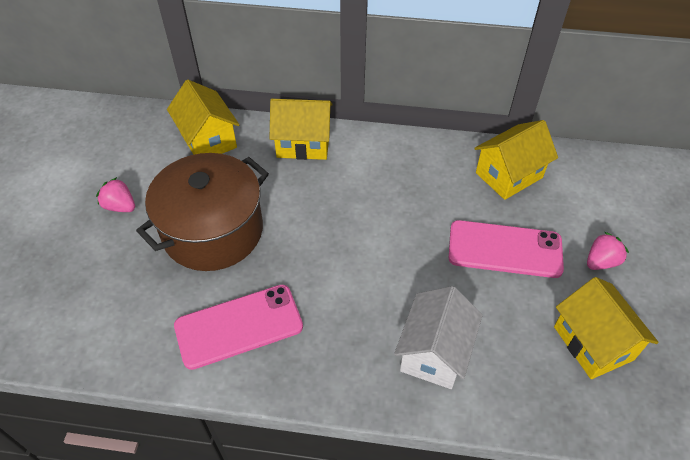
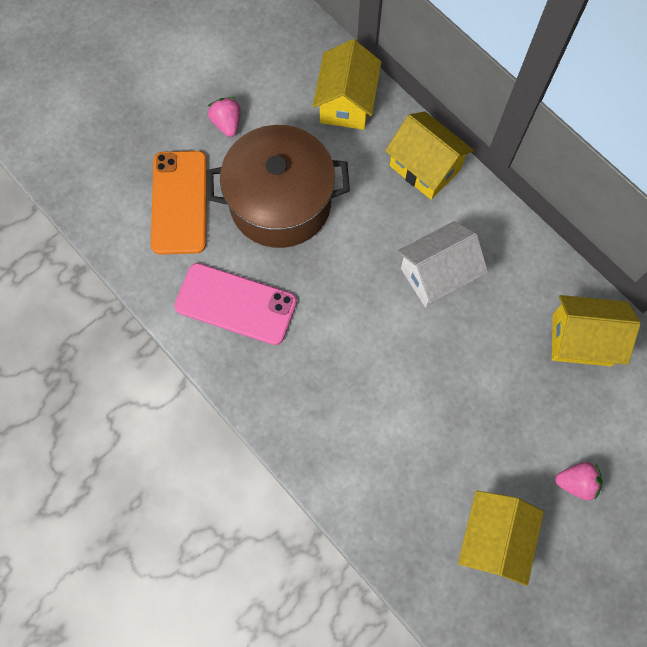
camera: 40 degrees right, 20 degrees up
white house [394,286,483,389] -> white house moved to [397,221,488,307]
pink phone [449,220,564,278] -> none
none -> orange phone [151,151,207,254]

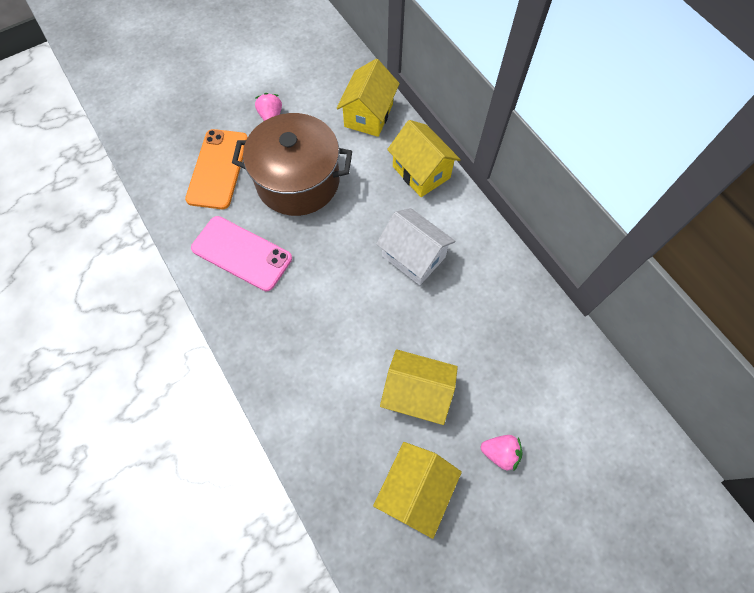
camera: 10 degrees right, 5 degrees down
white house [397,221,488,307] -> white house turned 60 degrees clockwise [376,208,455,285]
yellow house [552,295,640,366] -> yellow house moved to [380,349,458,425]

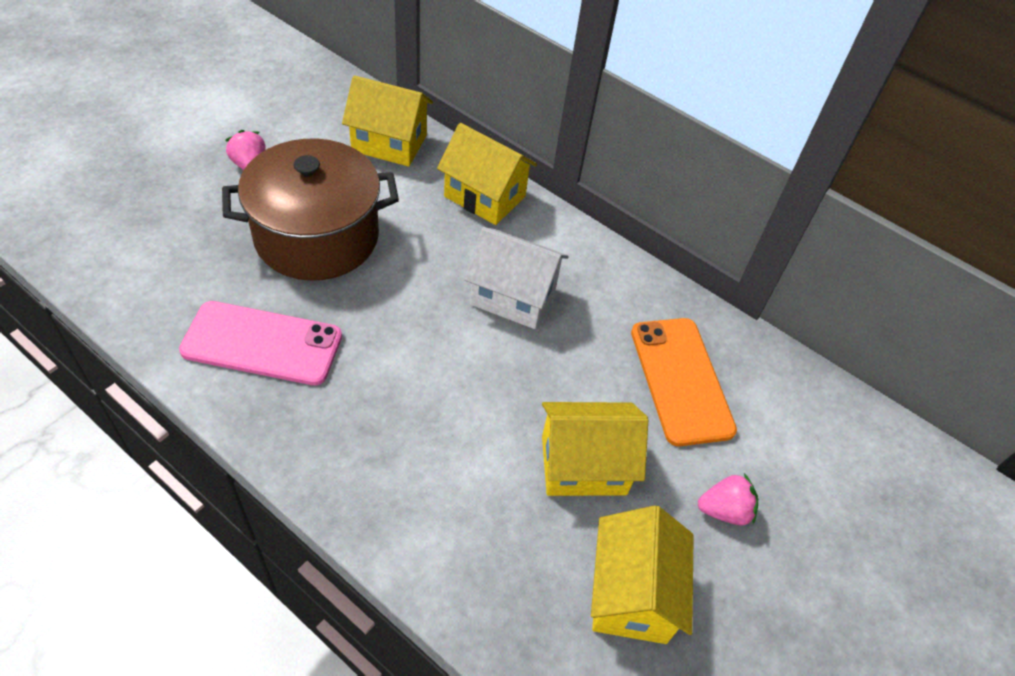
camera: 25 degrees left, 15 degrees down
orange phone [185,129,248,209] -> orange phone moved to [631,318,737,446]
yellow house [337,59,400,137] -> yellow house turned 75 degrees counterclockwise [342,75,433,167]

